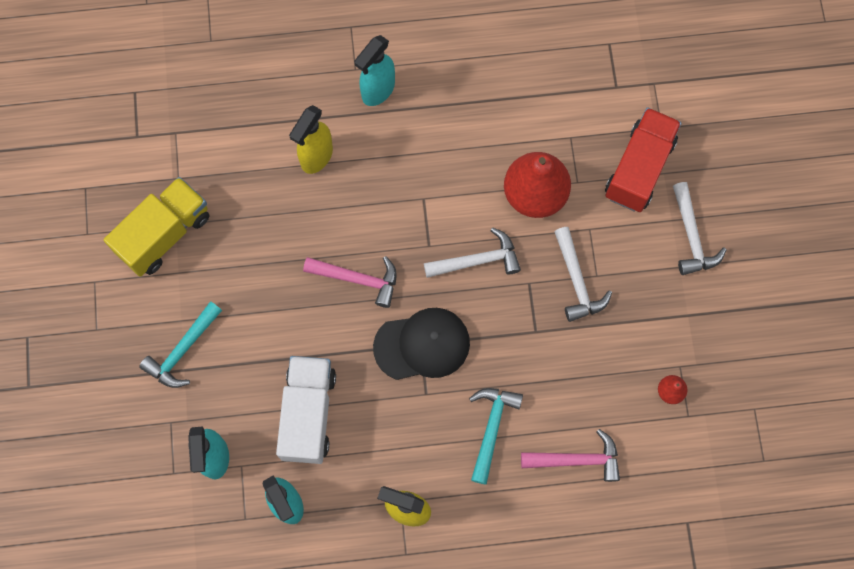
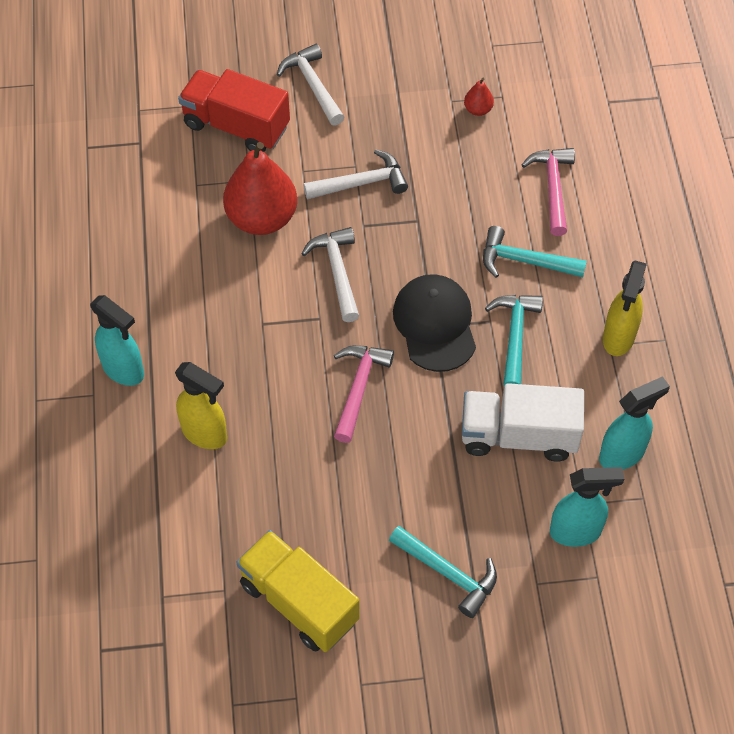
camera: 90 degrees left, 15 degrees down
white hammer [673,182,726,275] -> white hammer turned 105 degrees counterclockwise [277,44,344,126]
none -> turquoise hammer [485,295,543,386]

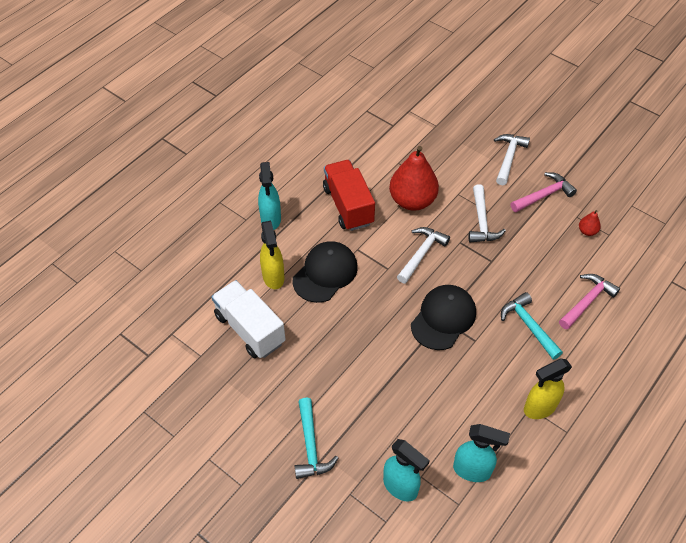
camera: 45 degrees right, 5 degrees down
red truck [178,69,290,152] -> red truck moved to [323,160,375,231]
yellow truck [236,530,360,652] -> none
white hammer [303,149,408,200] -> white hammer turned 60 degrees clockwise [468,184,506,242]
pink hammer [334,345,394,443] -> pink hammer moved to [511,172,577,212]
white truck [462,383,584,462] -> white truck moved to [211,280,286,358]
turquoise hammer [485,295,543,386] -> none
none -> black cap [293,241,358,303]

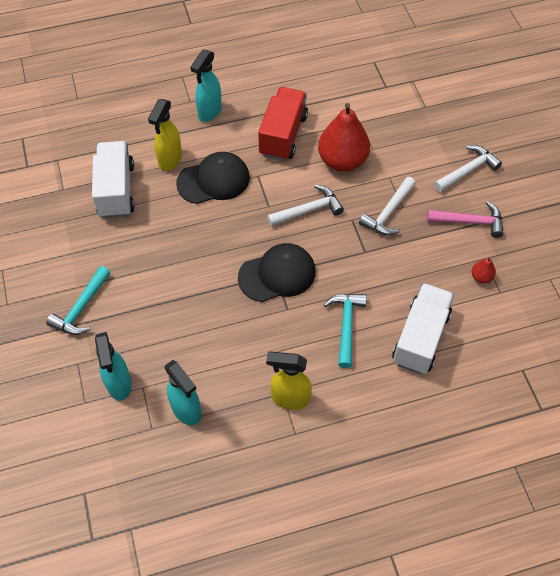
camera: 35 degrees right, 5 degrees up
pink hammer [559,274,620,330] -> white truck [392,283,454,374]

